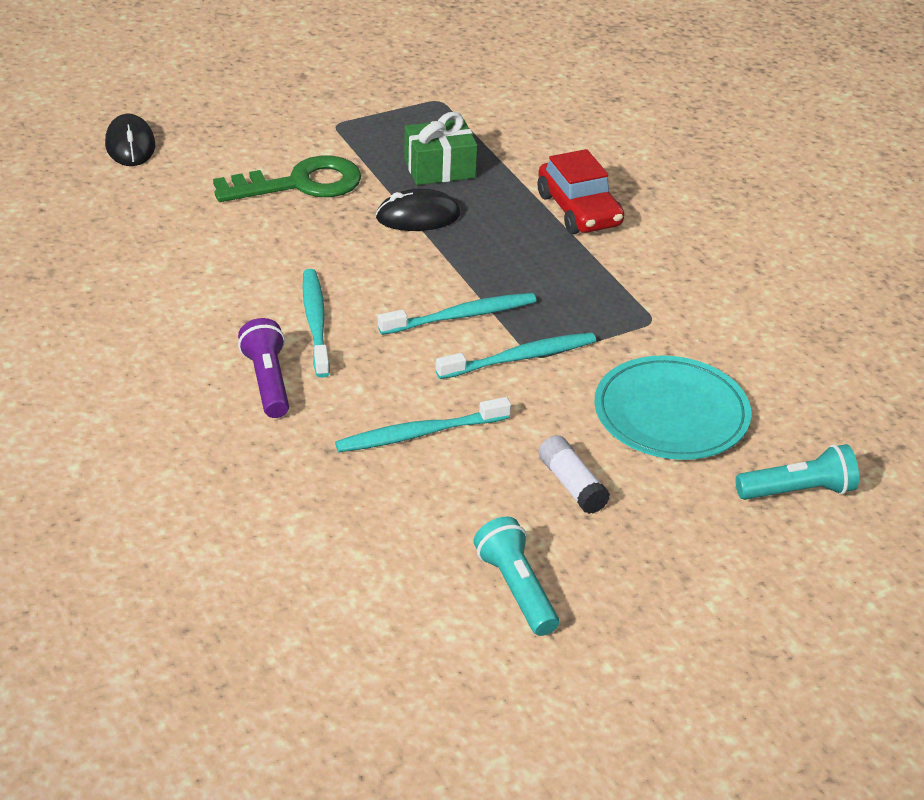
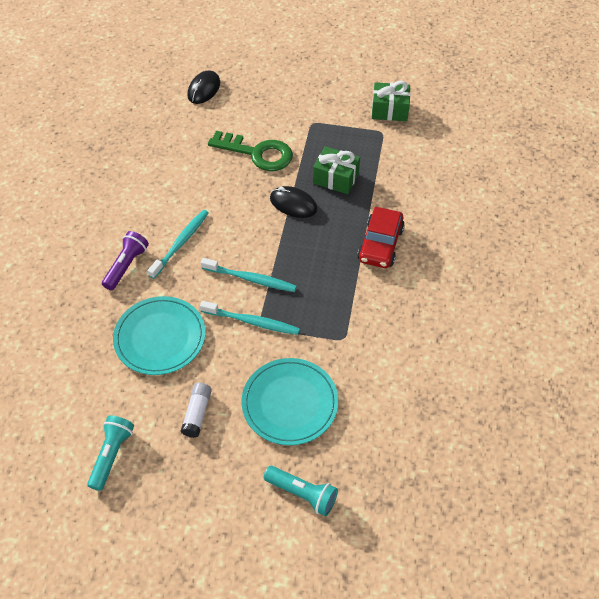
camera: 40 degrees right, 15 degrees up
turquoise toothbrush [335,397,511,452] -> turquoise plate [113,296,205,375]
none -> green gift [372,81,411,121]

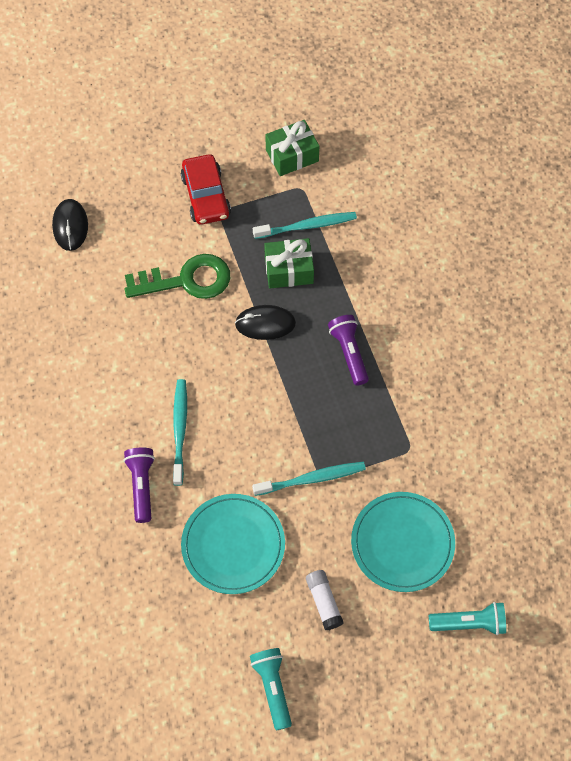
camera: 30 degrees left, 10 degrees up
turquoise toothbrush [201,258,296,292] -> turquoise toothbrush moved to [253,212,357,239]
red car [357,207,405,268] -> red car moved to [181,154,231,225]
none -> purple flashlight [328,315,369,386]

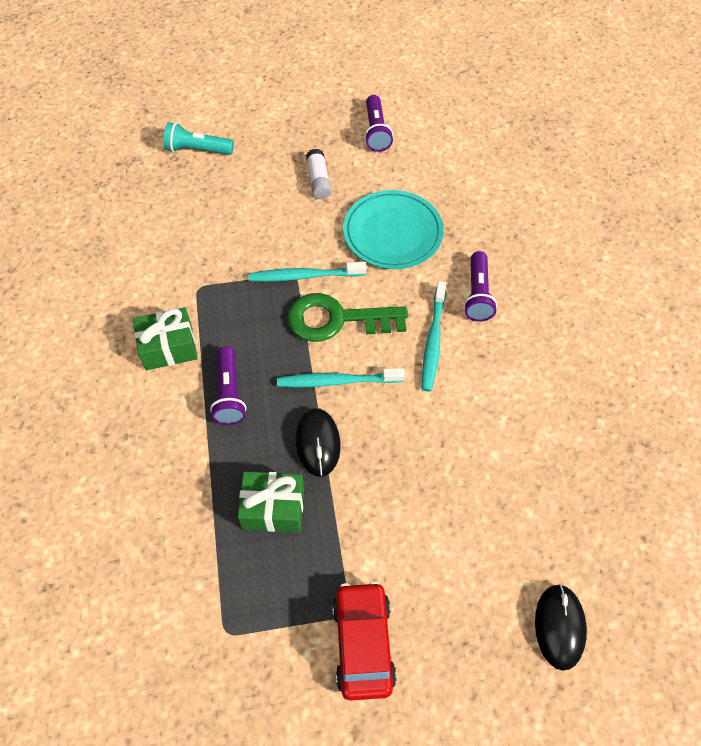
camera: 170 degrees left, 5 degrees down
green key [125,254,230,299] -> green key moved to [287,293,408,342]
black mouse [235,305,296,340] -> black mouse turned 75 degrees clockwise [296,408,341,477]
turquoise flashlight [250,648,292,730] -> purple flashlight [364,95,393,152]
turquoise toothbrush [253,212,357,239] -> turquoise toothbrush moved to [277,368,405,387]
green gift [265,120,319,176] -> green gift moved to [133,307,198,370]
turquoise plate [351,492,455,592] -> none

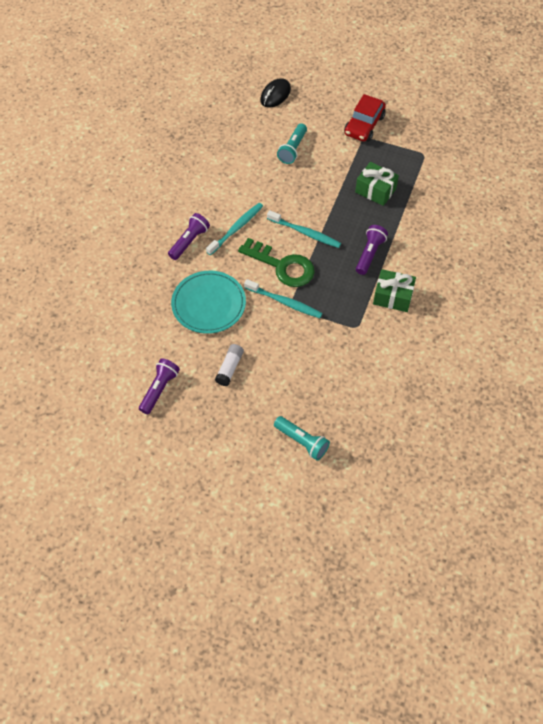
camera: 150 degrees left, 0 degrees up
black mouse [296,408,341,477] -> none
none -> turquoise flashlight [277,123,307,164]

